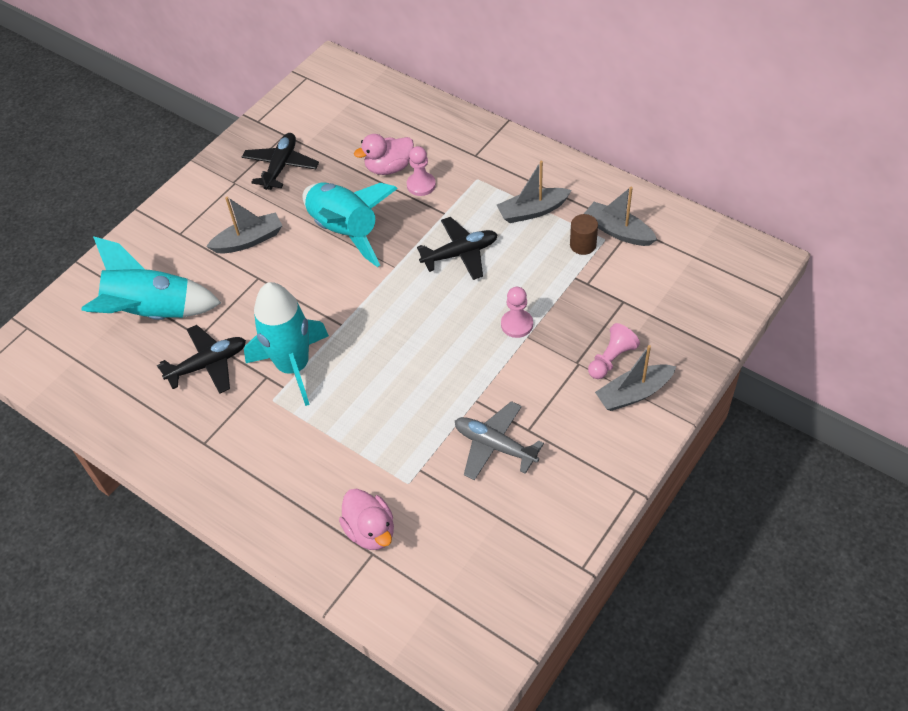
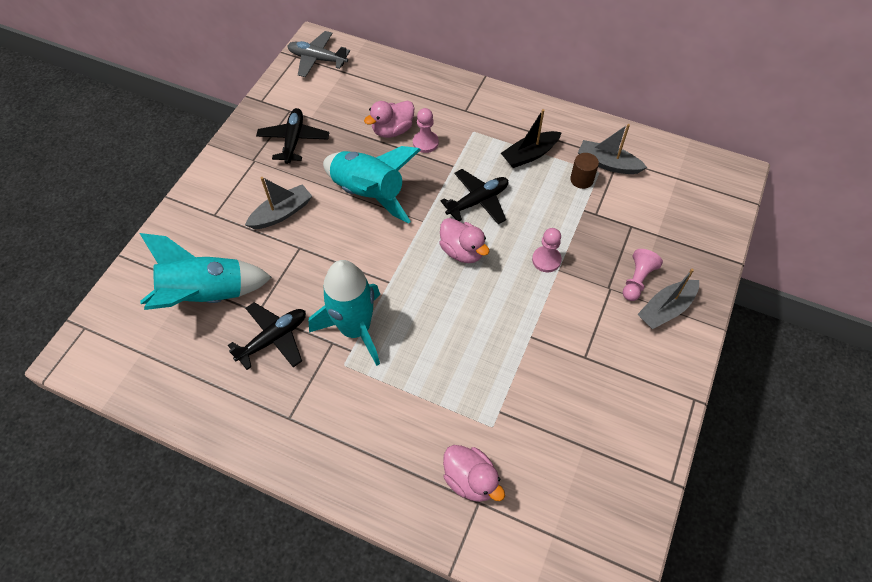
camera: 15 degrees left, 5 degrees up
grey plane [455,401,544,480] -> grey plane moved to [288,31,350,77]
grey boat [497,161,572,223] -> black boat [501,109,562,168]
none -> pink duck [439,218,490,263]

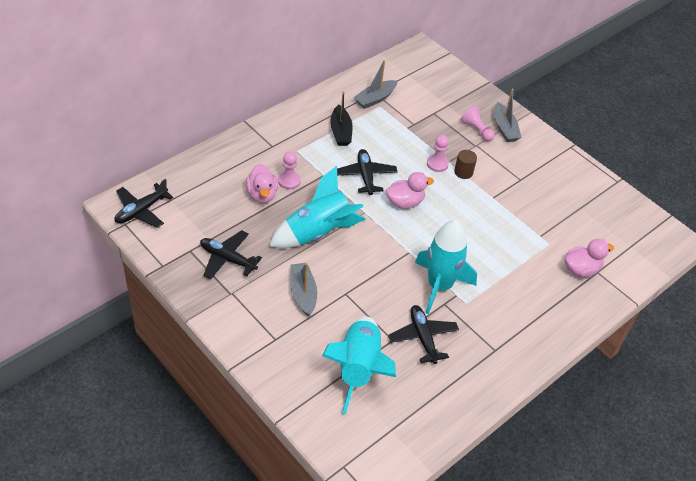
camera: 70 degrees left, 10 degrees down
grey plane [288,31,350,77] -> black plane [114,179,173,228]
brown cylinder [570,153,599,189] -> brown cylinder moved to [454,150,477,179]

